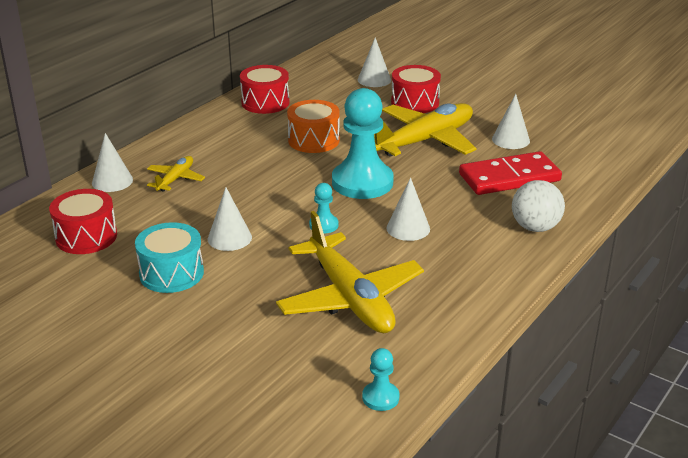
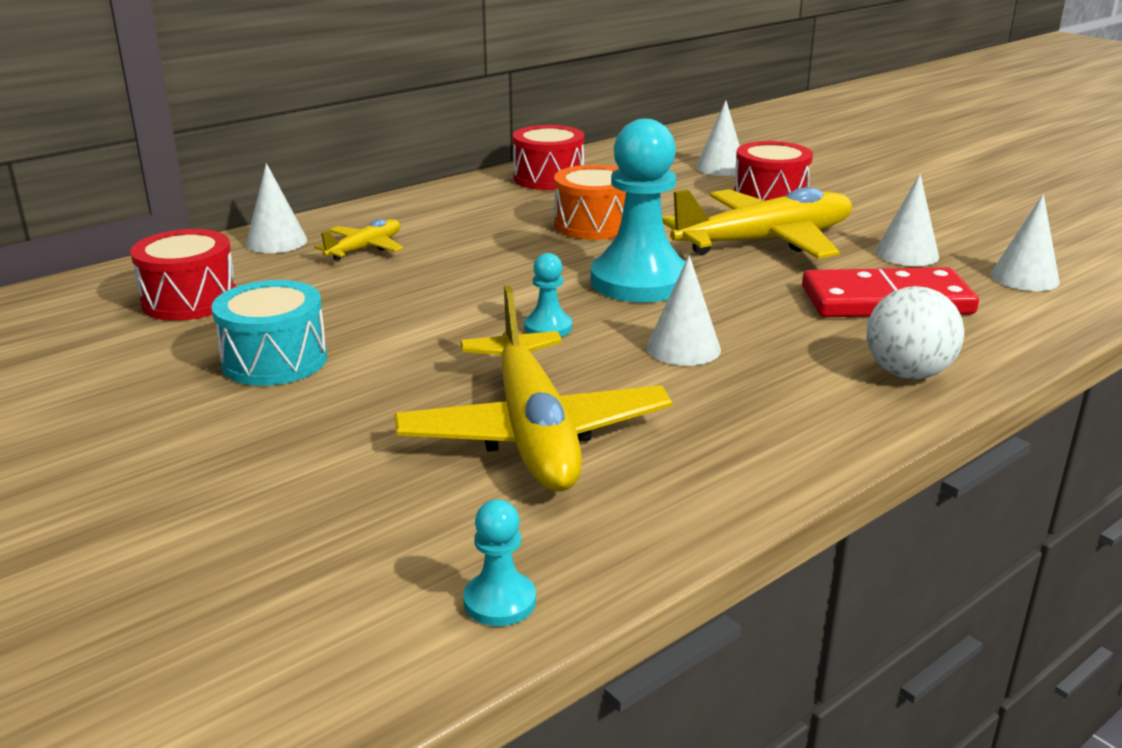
camera: 15 degrees right, 5 degrees down
white cone [208,187,252,251] -> white cone moved to [991,194,1060,291]

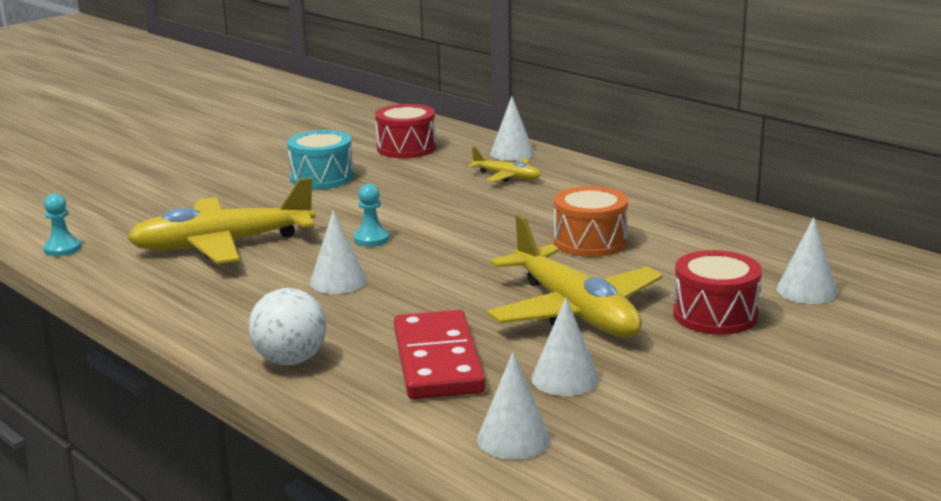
camera: 85 degrees right, 5 degrees down
red drum [513,125,584,190] -> none
turquoise pawn [591,119,686,302] -> none

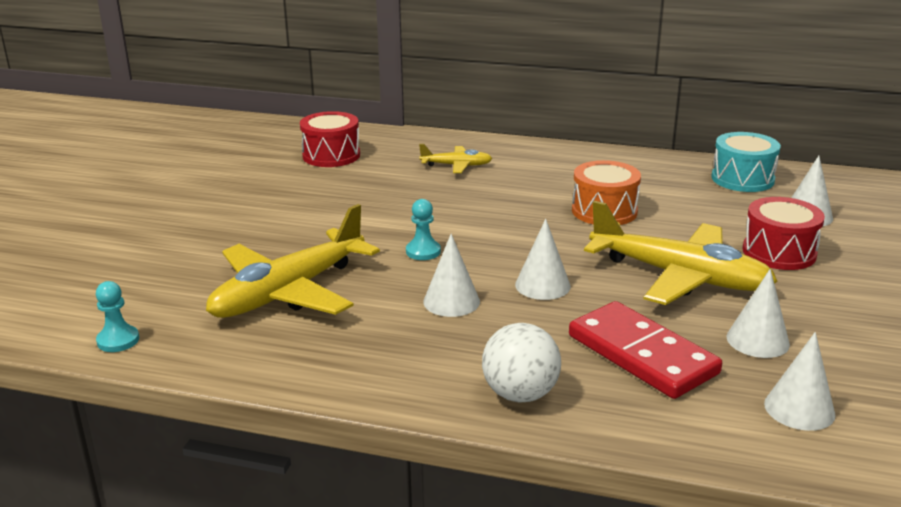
camera: 30 degrees left, 5 degrees up
turquoise drum [287,130,354,189] -> turquoise drum moved to [711,132,781,192]
white cone [490,96,534,161] -> white cone moved to [515,219,571,300]

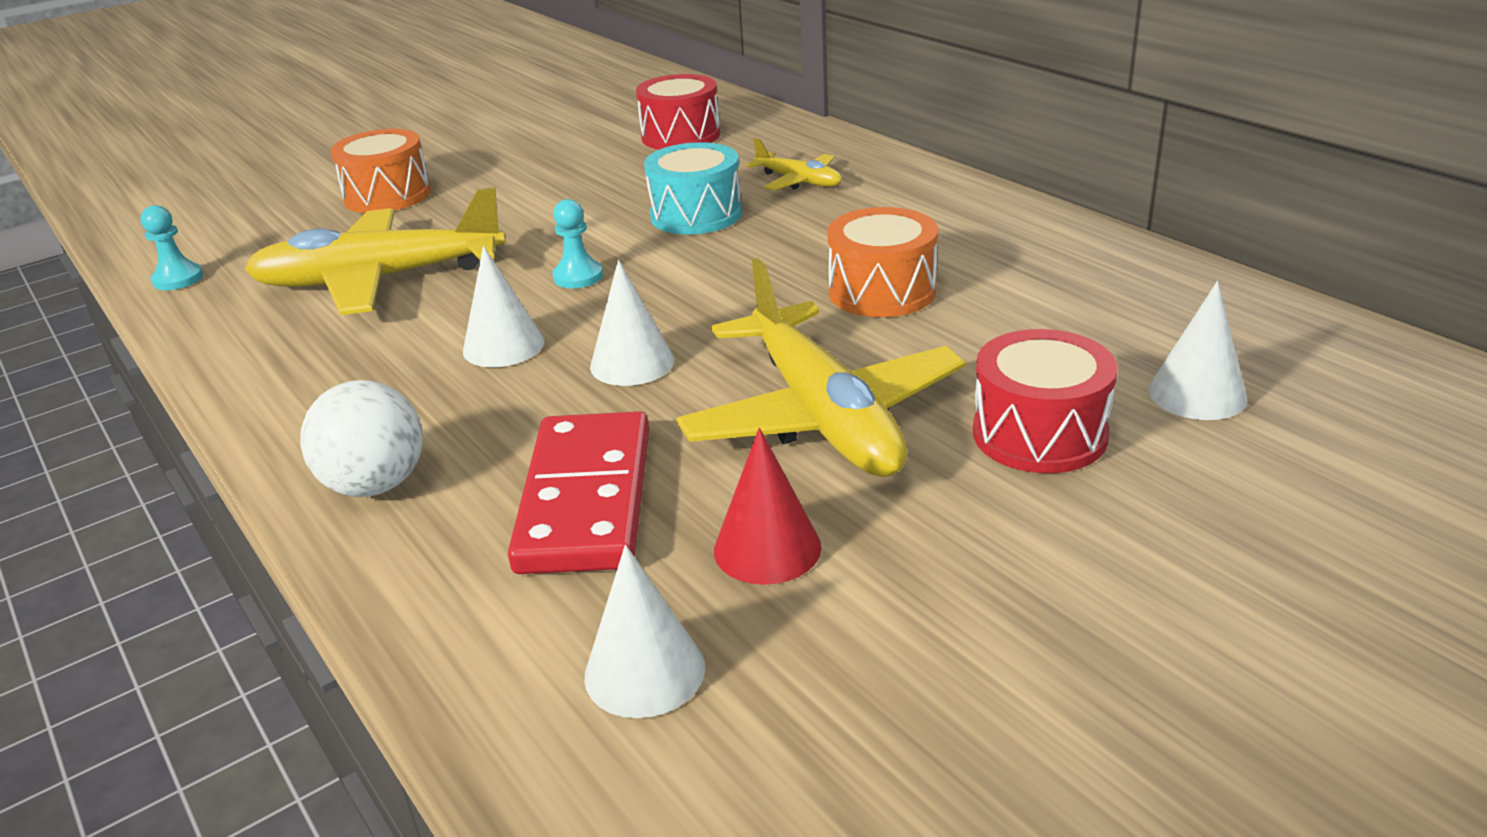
camera: 40 degrees right, 5 degrees up
turquoise drum [711,132,781,192] -> turquoise drum moved to [644,142,742,235]
white cone [727,269,790,358] -> red cone [714,428,821,585]
none -> orange drum [330,129,431,213]

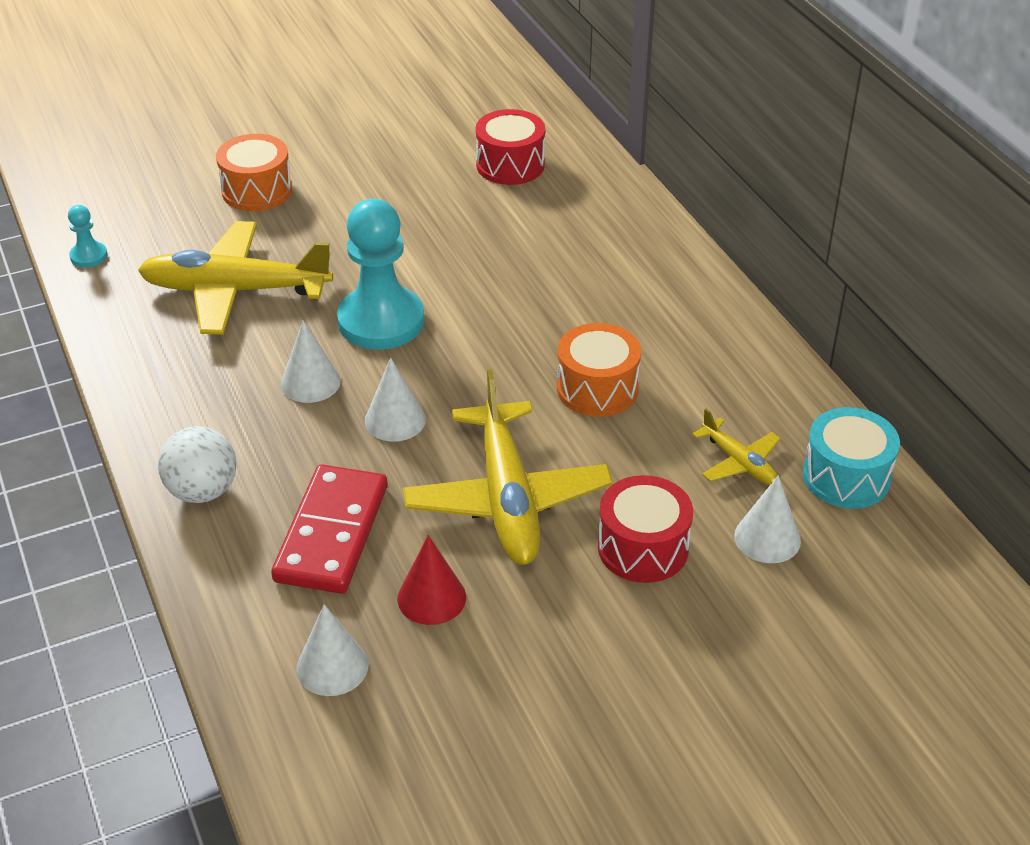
camera: 10 degrees right, 10 degrees up
turquoise pawn [552,199,603,288] -> turquoise pawn [337,199,424,349], size x2.25
turquoise drum [644,142,742,235] -> turquoise drum moved to [803,407,900,509]
yellow plane [746,138,842,190] -> yellow plane moved to [692,409,781,485]

